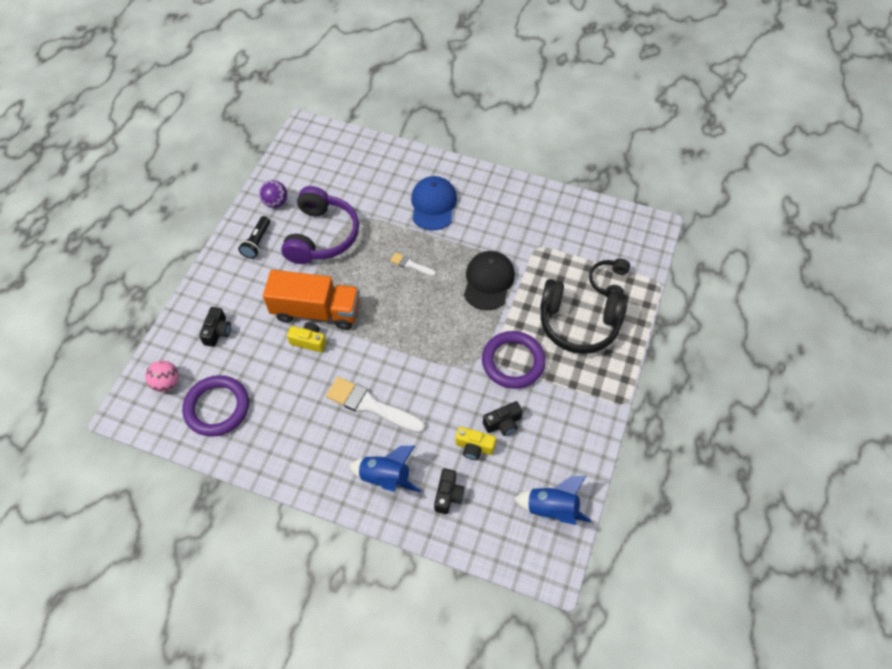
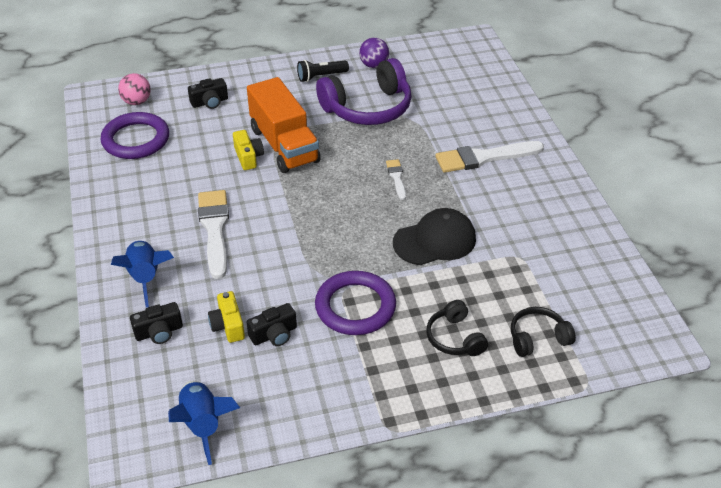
camera: 55 degrees right, 15 degrees down
blue cap [411,176,457,231] -> white brush [435,141,544,173]
black camera [483,401,523,436] -> black camera turned 60 degrees counterclockwise [247,303,297,346]
black headphones [540,279,628,354] -> black headphones [426,300,488,356], size x0.53

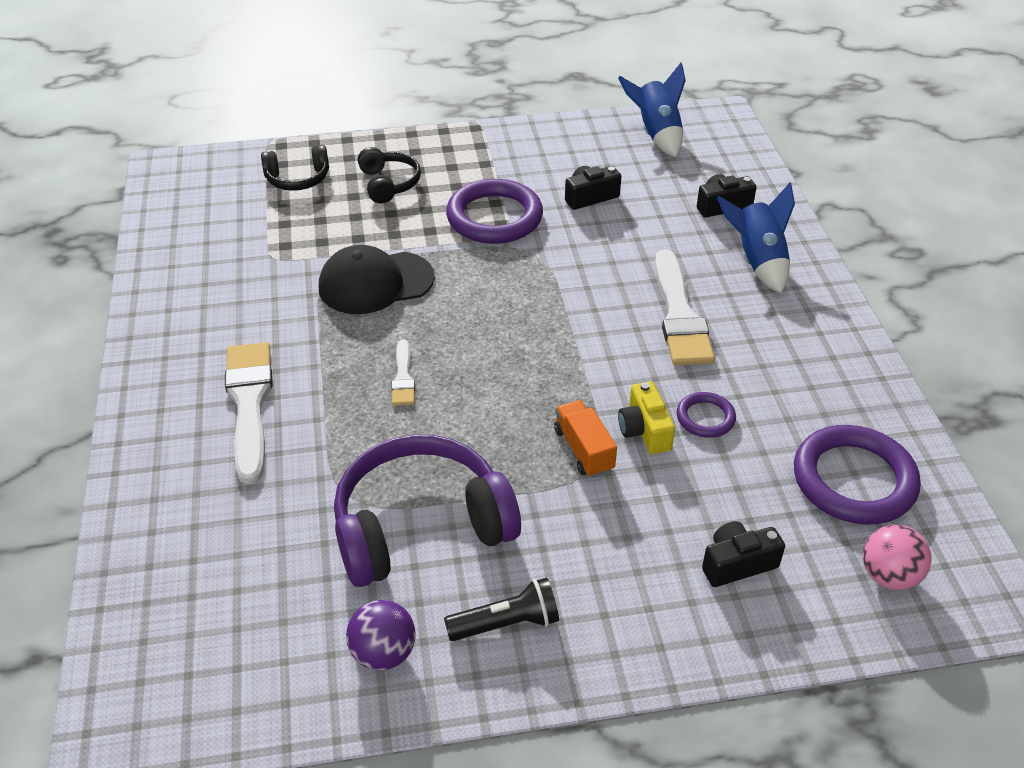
camera: 175 degrees left, 0 degrees up
yellow camera [208,291,245,343] -> none
orange truck [247,77,321,173] -> orange truck [554,400,617,478], size x0.48
white brush [435,141,544,173] -> white brush turned 90 degrees counterclockwise [225,342,273,484]
none -> purple ring [677,392,736,438]

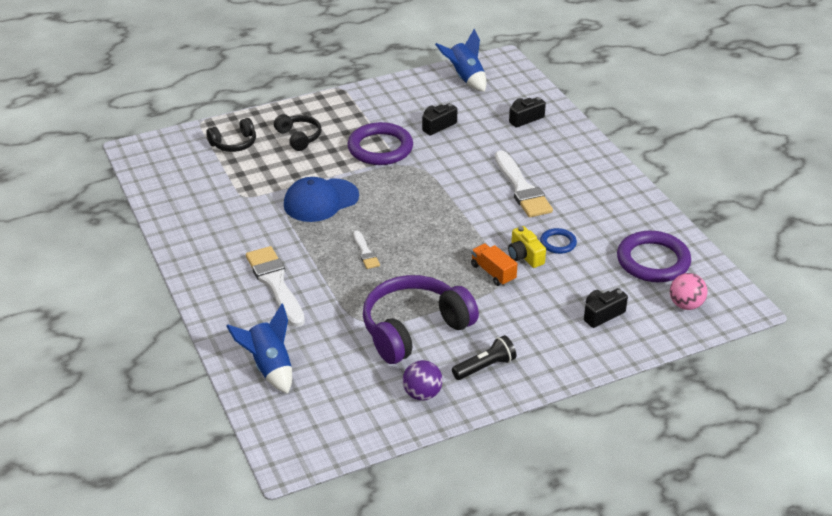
camera: 15 degrees left, 5 degrees down
black cap [319,245,435,314] -> blue cap [284,177,359,222]
purple ring [677,392,736,438] -> blue ring [540,228,577,254]
blue rocket [717,183,795,293] -> blue rocket moved to [226,304,292,394]

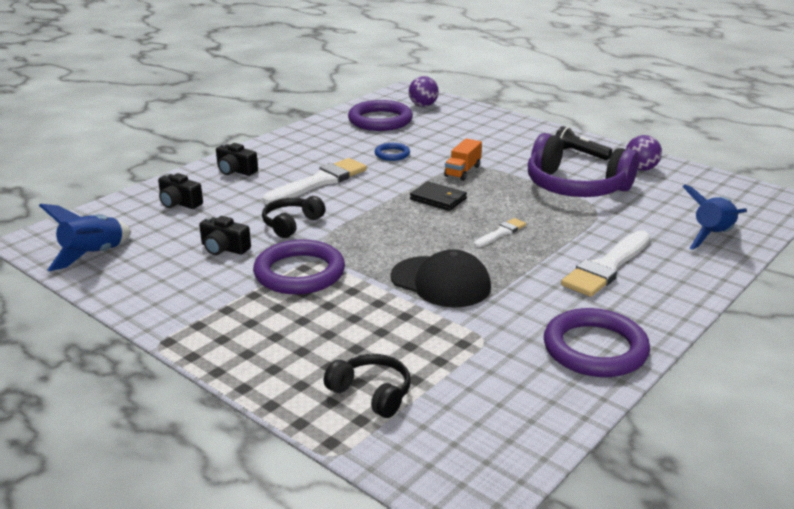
camera: 115 degrees left, 10 degrees down
black headphones [274,114,321,151] -> black headphones moved to [262,196,325,238]
blue cap [284,177,359,222] -> black cap [391,249,491,308]
yellow camera [508,226,546,268] -> none
black camera [584,288,628,328] -> black camera moved to [216,143,258,176]
pink ball [670,273,707,310] -> purple ball [409,76,439,107]
none -> black wallet [410,181,467,211]
none -> purple ring [544,308,650,377]

